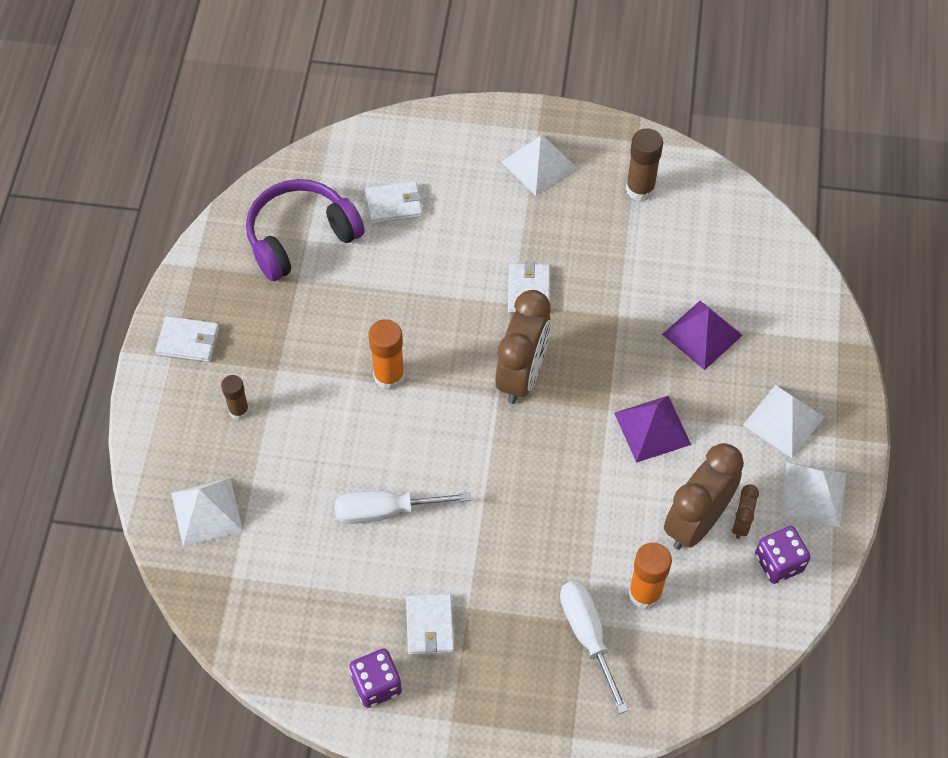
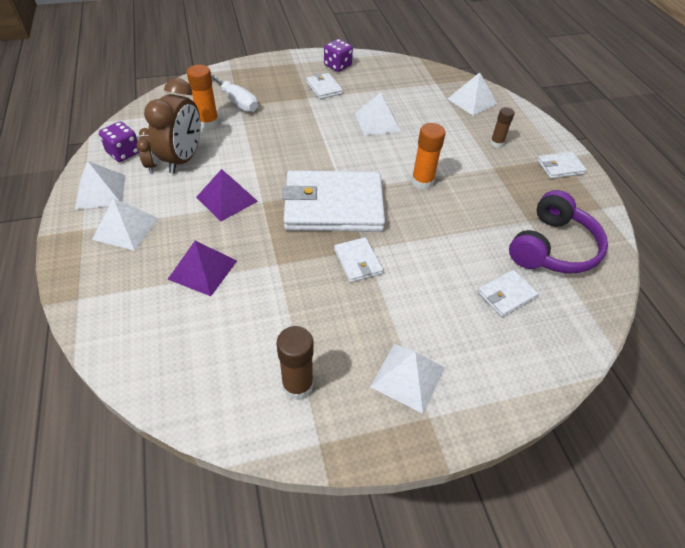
camera: 155 degrees right, 10 degrees down
white screwdriver [334,491,471,524] -> white pyramid [355,93,401,136]
brown clock [495,290,551,404] -> white wallet [282,170,385,232]

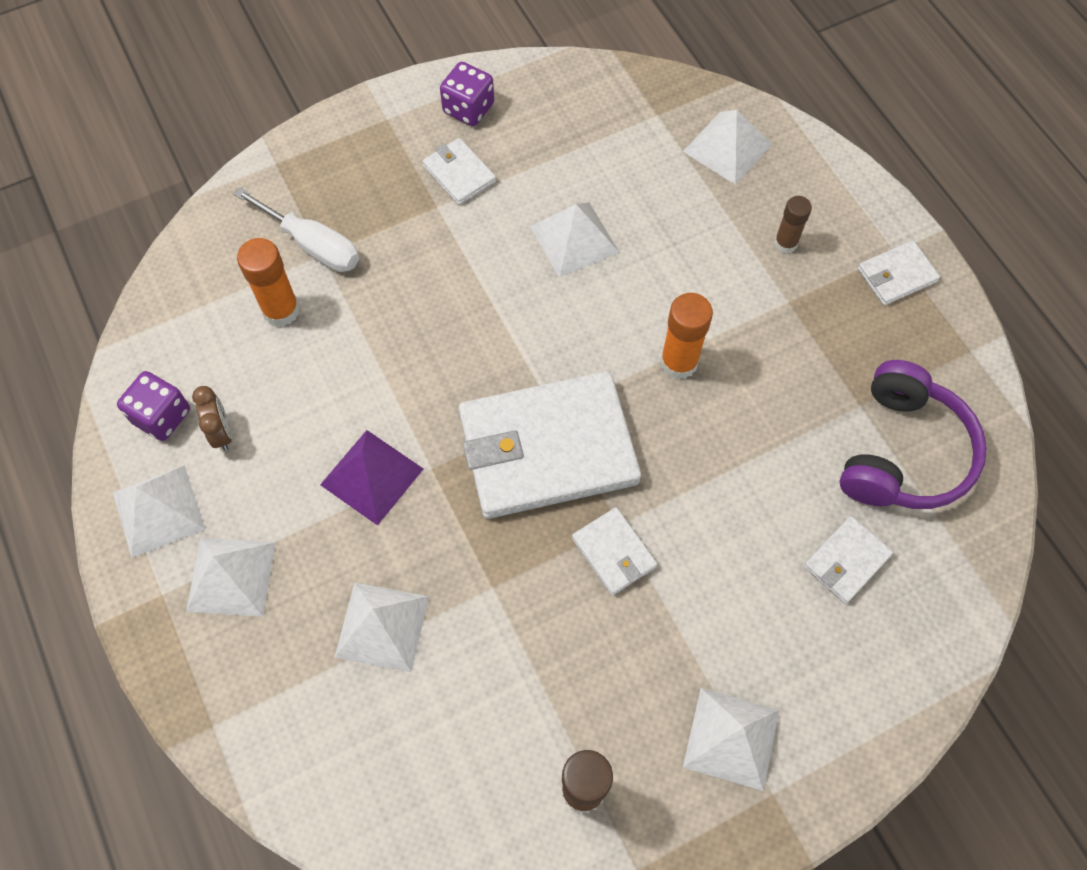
camera: 10 degrees left, 15 degrees up
brown clock [144,78,201,173] -> none
purple pyramid [168,241,237,296] -> white pyramid [334,582,429,672]

